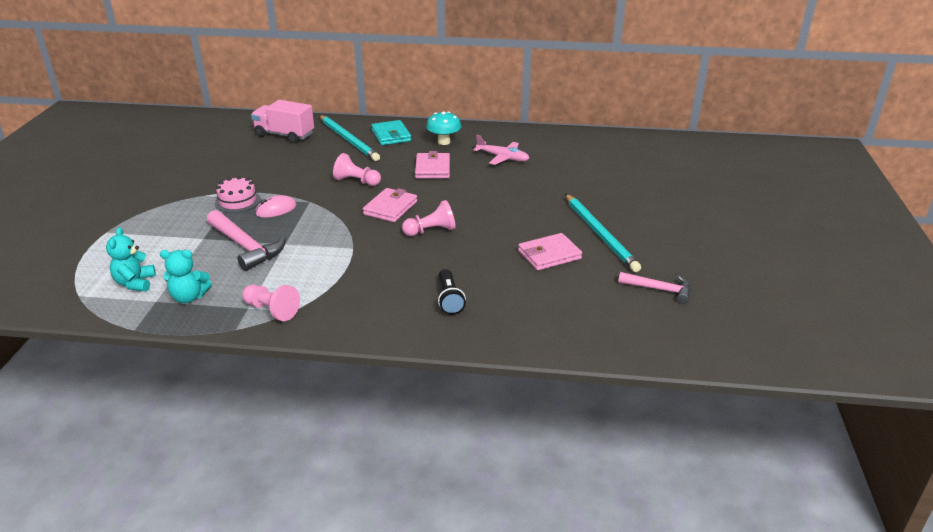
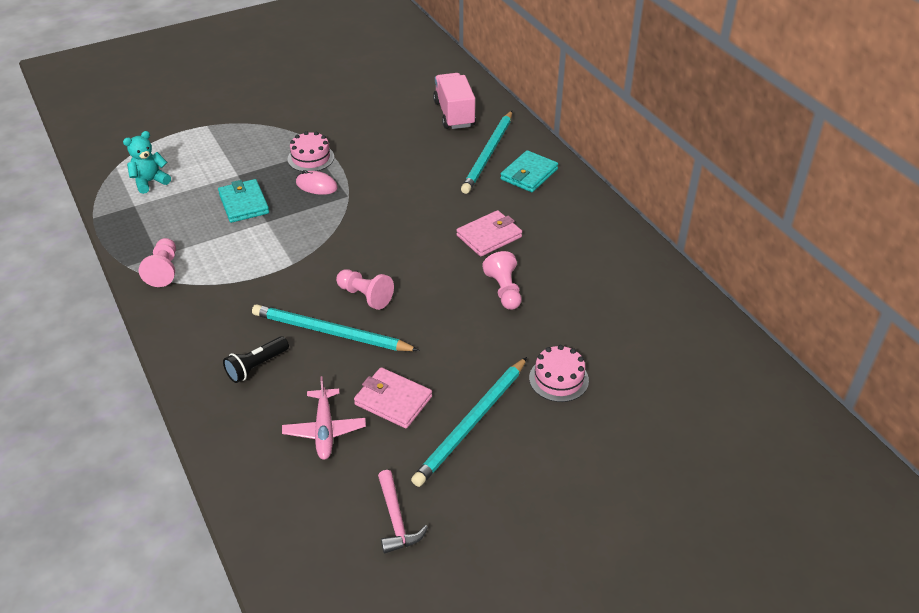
camera: 55 degrees right, 10 degrees up
turquoise teddy bear [160,250,212,303] -> none
pink hammer [207,210,286,271] -> turquoise wallet [218,179,269,223]
pink pawn [333,153,381,186] -> pink pawn moved to [482,251,522,310]
pink wallet [363,188,417,222] -> none
turquoise mushroom [426,111,461,145] -> none
pink plane [473,135,529,165] -> pink plane moved to [282,376,366,460]
none -> turquoise pencil [252,304,420,351]
none -> pink cake [529,345,589,402]

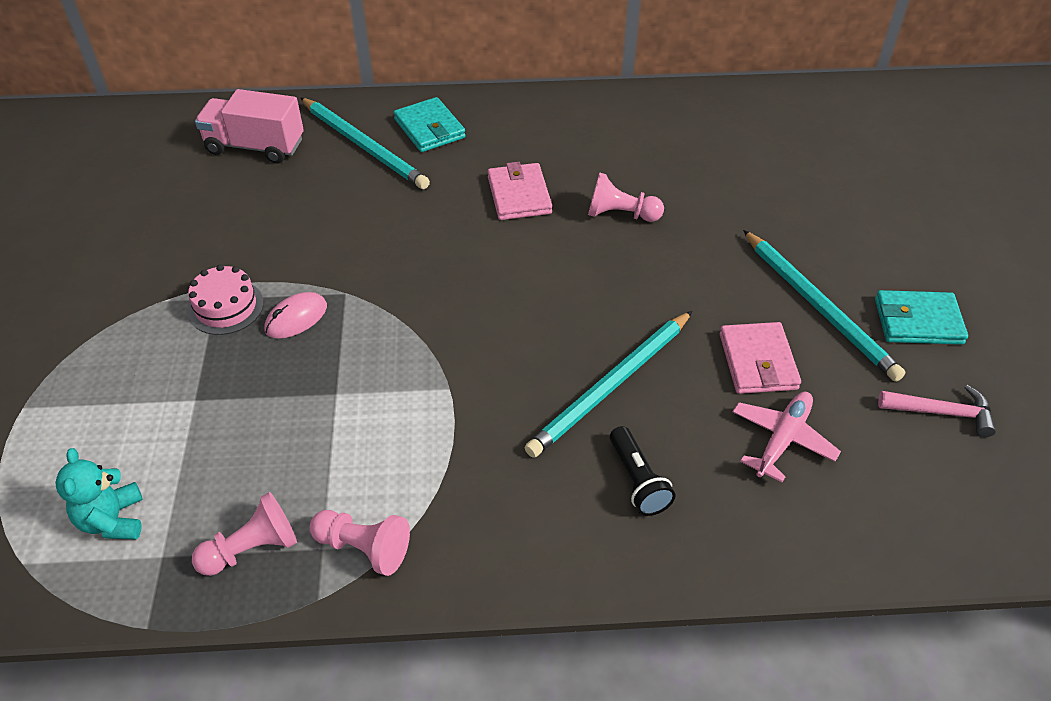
camera: 65 degrees left, 5 degrees up
turquoise wallet [218,179,269,223] -> turquoise wallet moved to [875,290,968,345]
pink plane [282,376,366,460] -> pink plane turned 75 degrees counterclockwise [733,392,841,482]
pink pawn [336,269,394,310] -> pink pawn moved to [192,492,297,576]
pink wallet [354,367,432,428] -> pink wallet turned 60 degrees counterclockwise [720,322,801,394]
pink cake [529,345,589,402] -> none

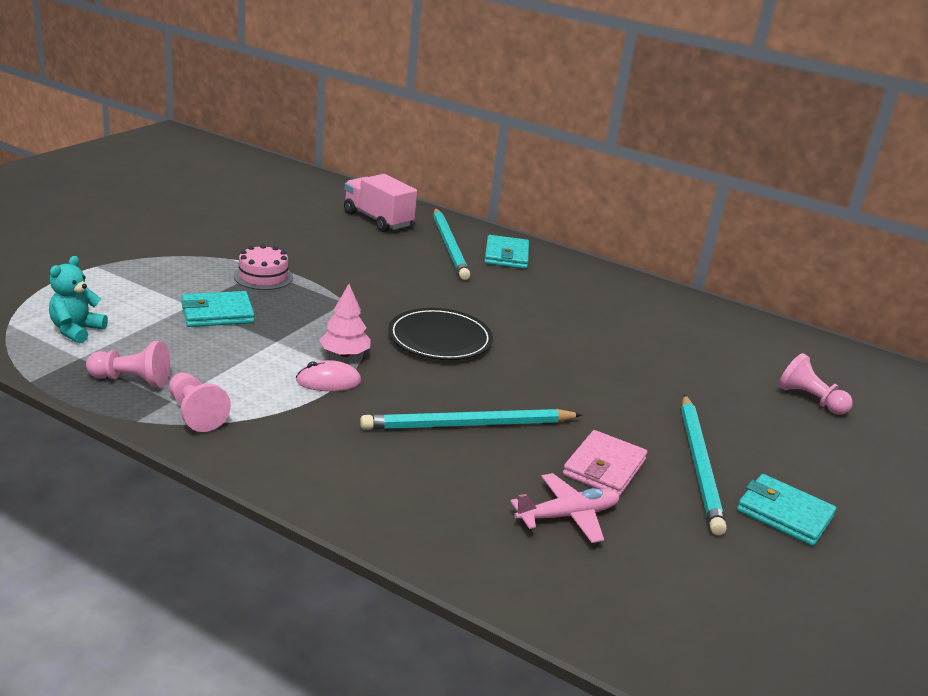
camera: 30 degrees right, 20 degrees down
pink mouse [265,292,327,339] -> pink mouse moved to [296,360,361,391]
pink wallet [488,162,552,220] -> none
pink pawn [588,172,664,222] -> pink pawn moved to [779,353,853,414]
black flashlight [610,426,676,516] -> none
pink hammer [878,385,996,437] -> none
none -> turquoise wallet [181,291,255,327]
none -> pink tree [319,284,371,357]
none -> black plate [388,308,493,360]

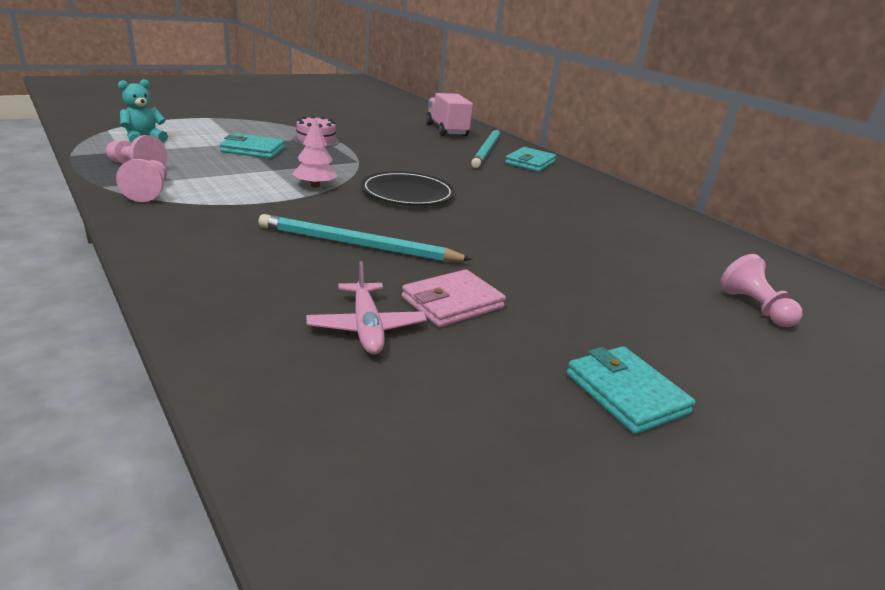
camera: 25 degrees right, 0 degrees up
pink mouse [296,360,361,391] -> none
pink plane [510,473,620,543] -> pink plane turned 75 degrees clockwise [306,261,427,355]
turquoise pencil [681,395,727,535] -> none

